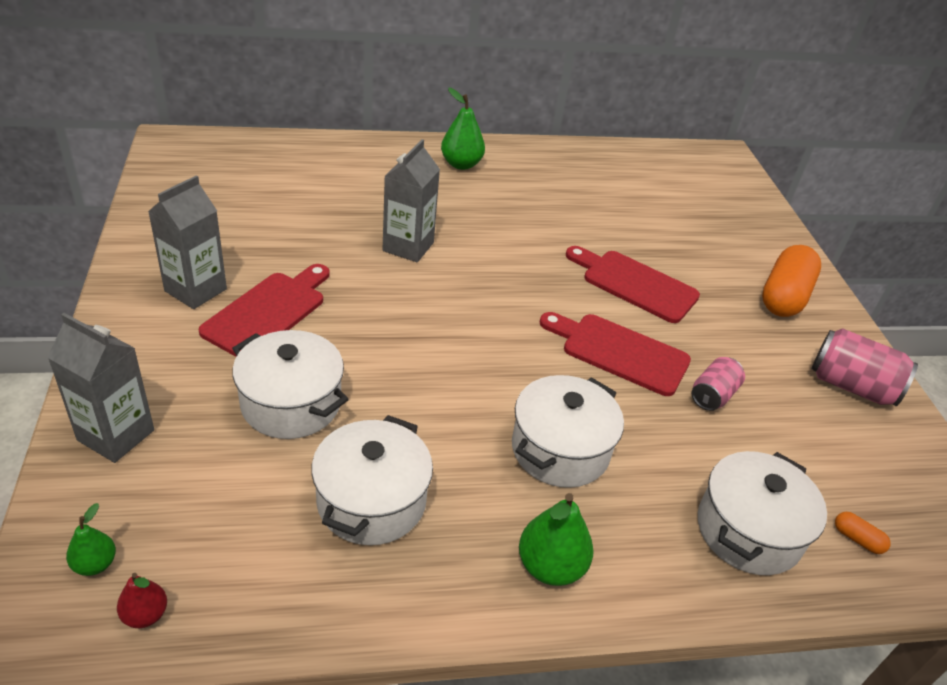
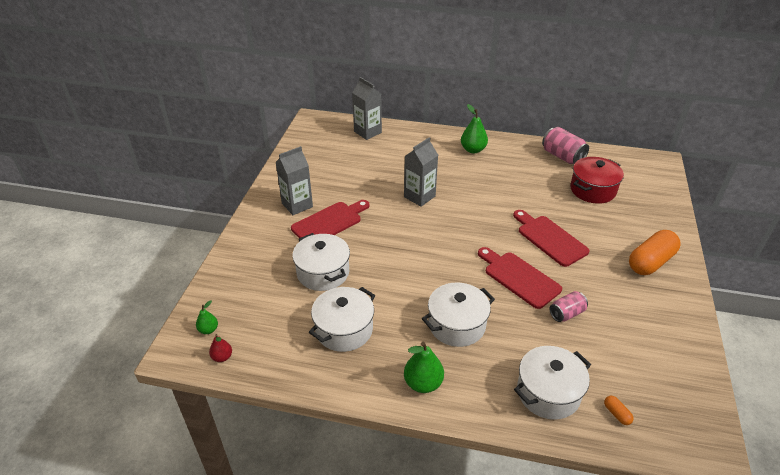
camera: 25 degrees right, 0 degrees up
grey carton [47,313,154,463] -> grey carton moved to [352,77,382,140]
pink can [812,328,918,406] -> pink can moved to [542,127,589,164]
none -> red pot [570,157,624,204]

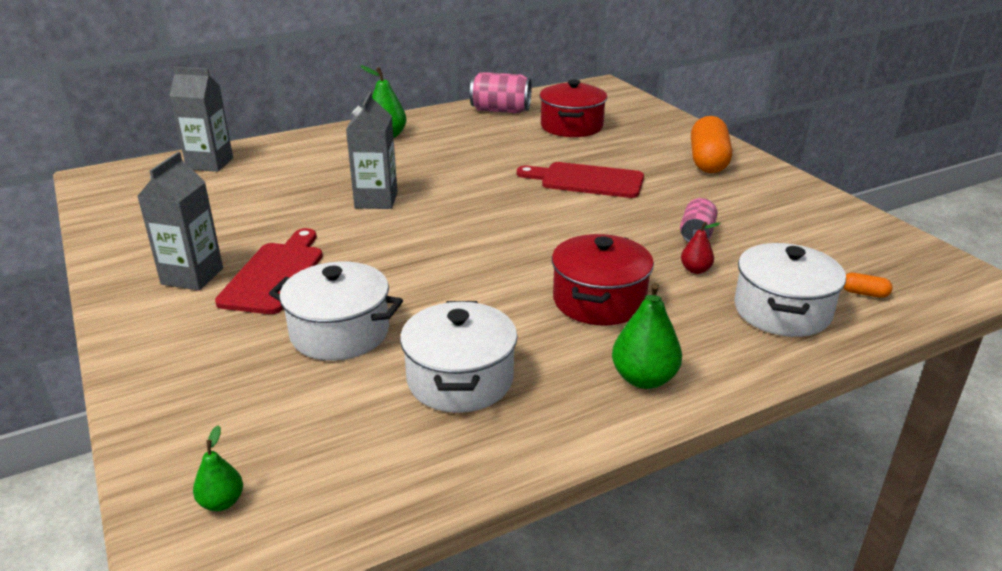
camera: 40 degrees left, 10 degrees down
red pear [209,334,232,362] -> red pear moved to [681,222,721,274]
white pot [422,282,495,347] -> red pot [552,234,654,325]
red cutting board [478,247,562,309] -> none

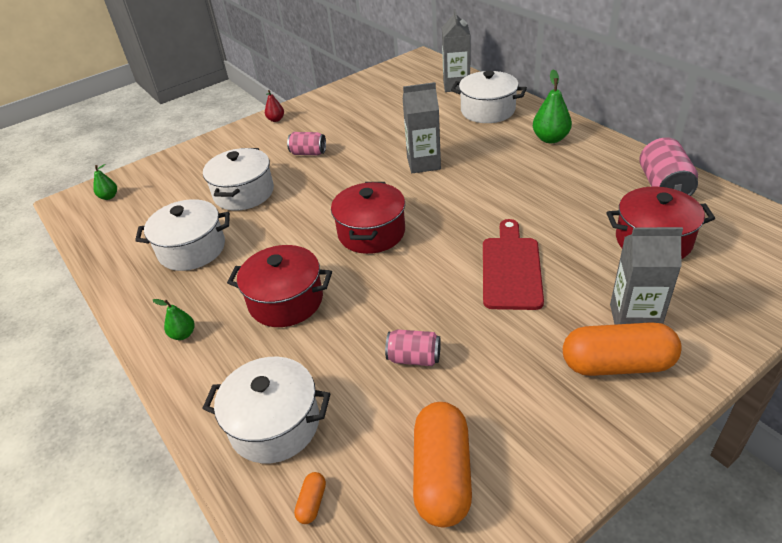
camera: 85 degrees right, 10 degrees up
grey carton [137,152,223,290] -> grey carton moved to [610,227,683,325]
red cutting board [215,228,323,314] -> pink can [287,132,326,155]
green pear [612,283,682,389] -> green pear [153,299,195,340], size x0.58
red pear [681,222,721,274] -> red pear moved to [265,90,284,122]
none -> red pot [331,182,405,254]
none -> orange capsule [413,402,472,527]
none -> white pot [451,71,527,123]

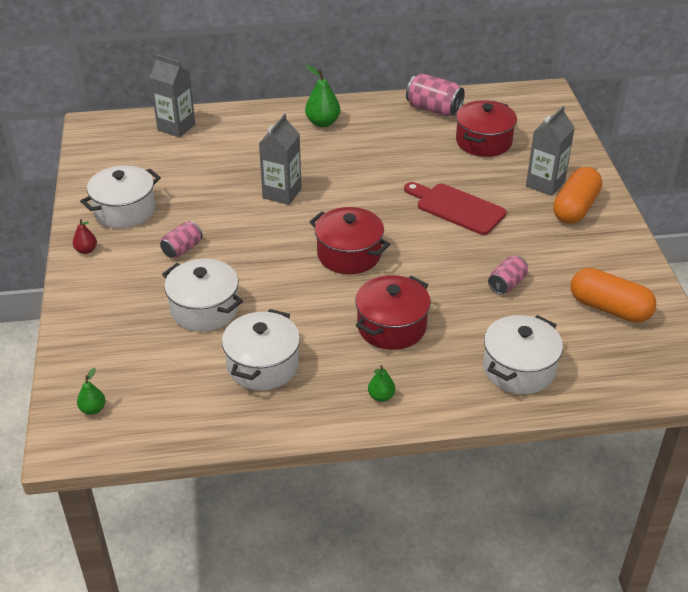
camera: 65 degrees left, 0 degrees up
orange capsule [294,472,326,524] -> none
white pot [451,71,527,123] -> white pot moved to [80,165,161,228]

